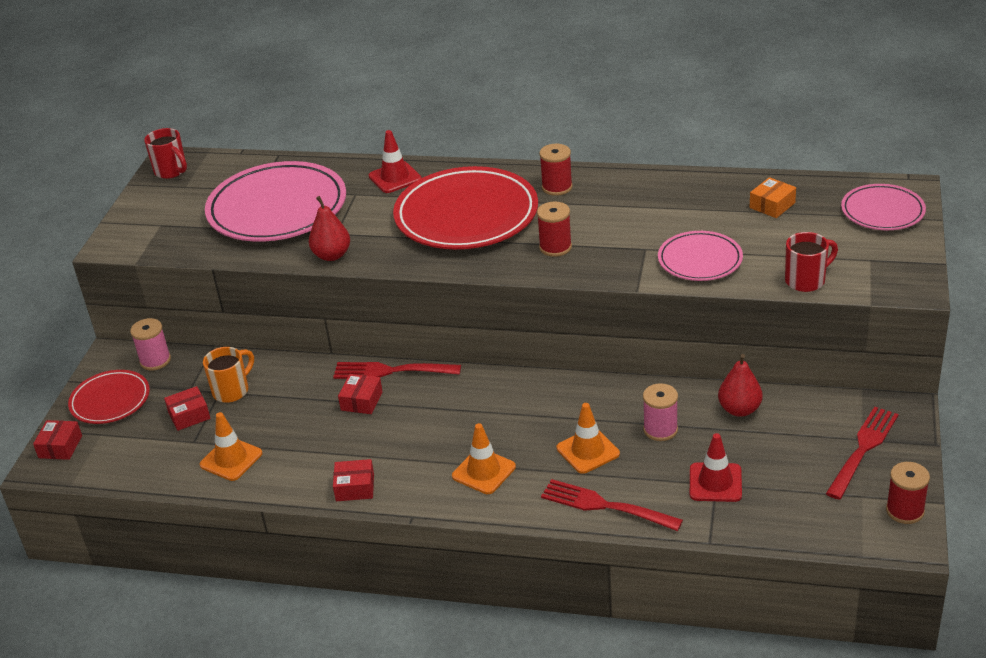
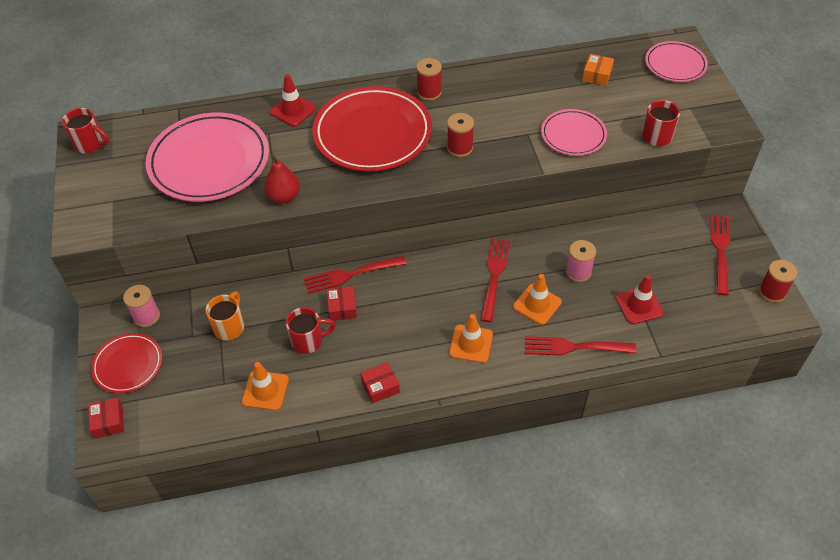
camera: 25 degrees left, 15 degrees up
red box [164,386,210,431] -> none
red pear [718,354,763,417] -> none
none -> red mug [286,307,336,354]
none -> red fork [481,238,510,322]

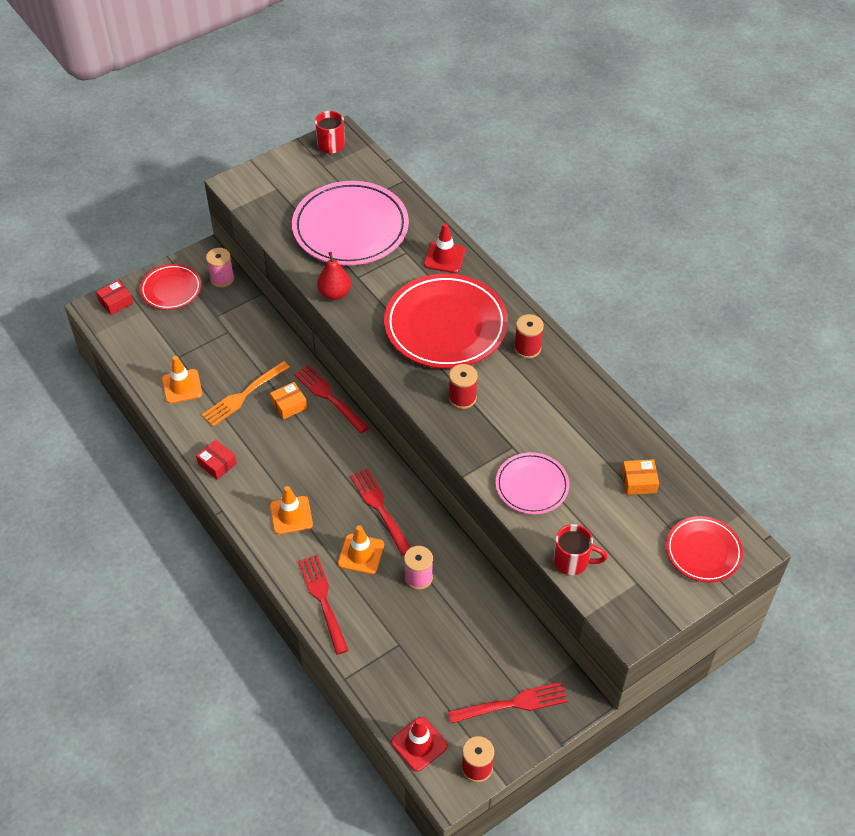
camera: 65 degrees right, 0 degrees up
orange mug [206,292,244,341] -> none
red mug [286,307,336,354] -> orange fork [201,361,290,427]
red box [327,286,357,321] -> orange box [270,382,307,420]
red fork [481,238,510,322] -> red fork turned 105 degrees counterclockwise [350,468,411,556]
red traffic cone [616,275,664,324] -> red traffic cone moved to [391,717,448,772]
pink plate [645,41,708,82] -> red plate [666,516,743,583]

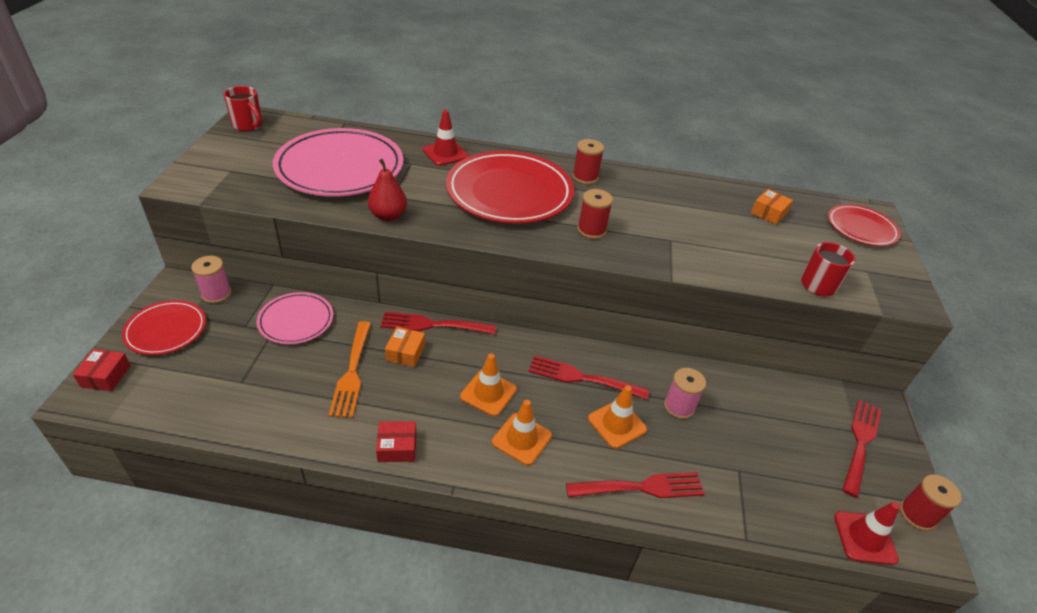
camera: 50 degrees left, 10 degrees down
orange traffic cone [162,356,202,404] -> orange traffic cone moved to [460,353,517,416]
red fork [298,555,349,655] -> red fork turned 150 degrees clockwise [566,472,705,498]
pink plate [496,452,569,514] -> pink plate moved to [257,292,333,344]

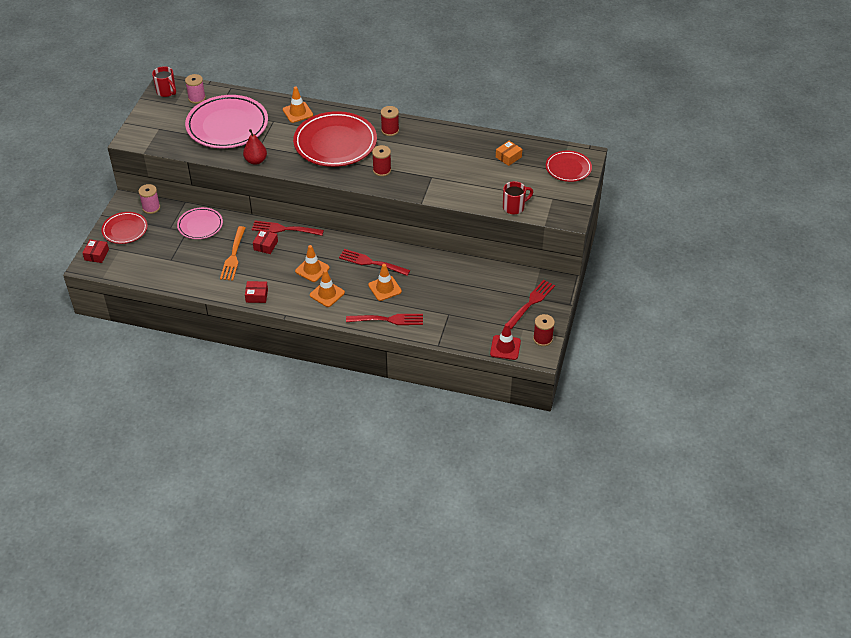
camera: 10 degrees right, 5 degrees up
orange box [385,327,425,367] -> red box [253,230,278,254]
red traffic cone [423,110,469,166] -> orange traffic cone [283,87,313,123]
pink spool [664,368,706,419] -> pink spool moved to [185,74,206,104]

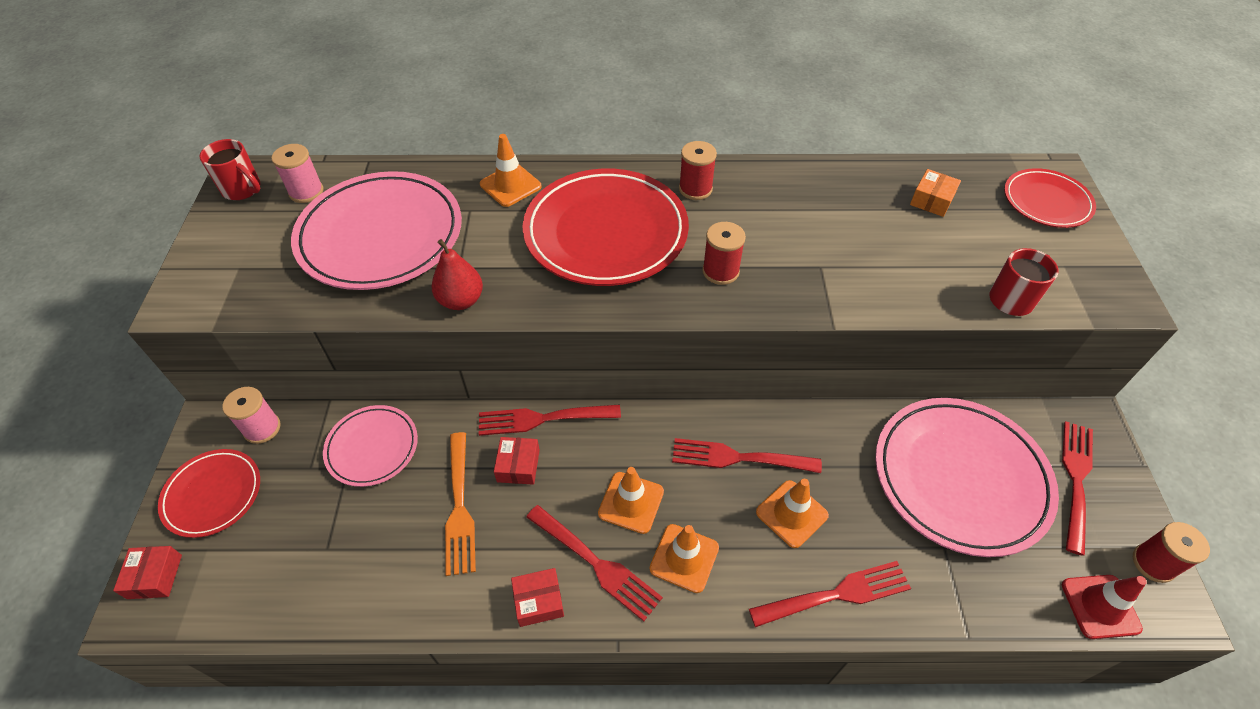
camera: 15 degrees left, 5 degrees up
none -> red fork [526,505,663,621]
none -> pink plate [875,398,1059,557]

